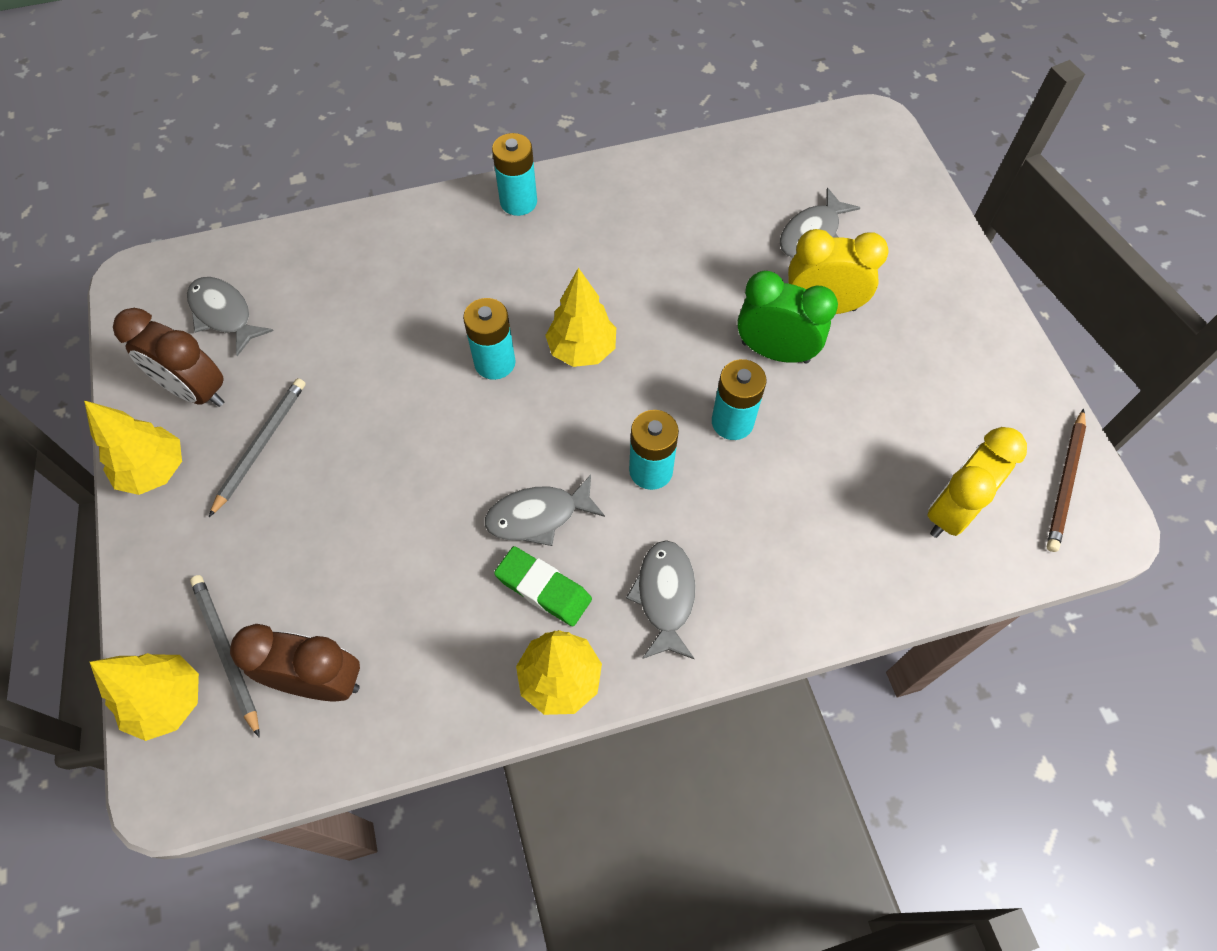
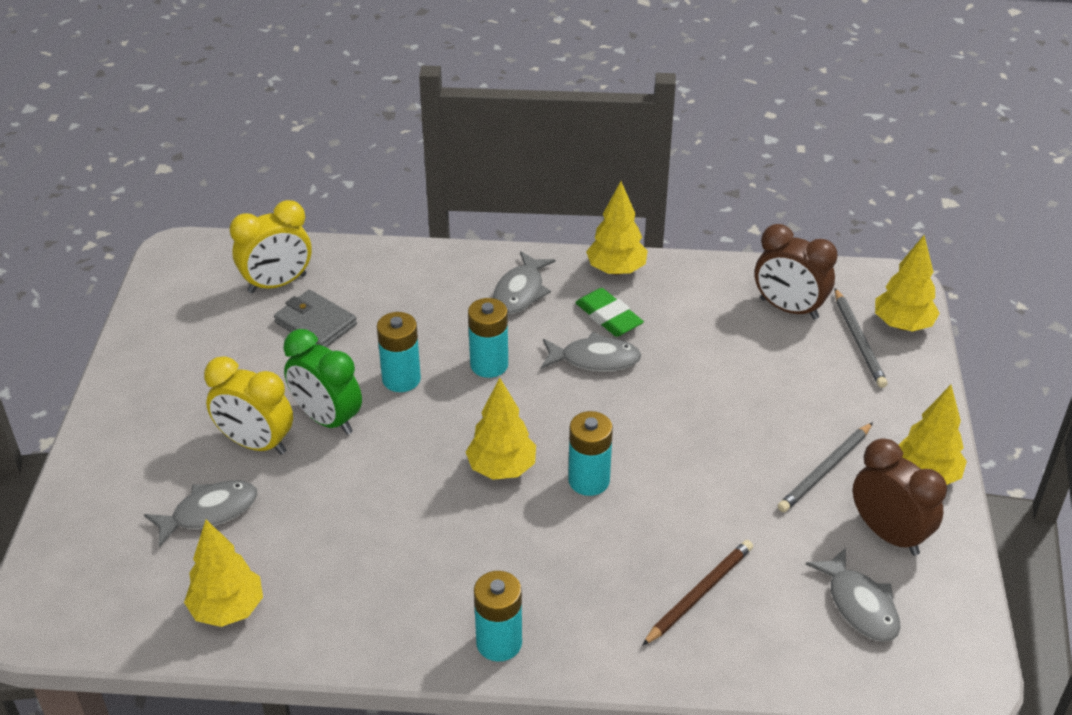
camera: 160 degrees left, 20 degrees down
brown pencil [1047,409,1086,552] -> brown pencil moved to [642,540,753,646]
none -> yellow tree [184,520,263,627]
none -> grey wallet [274,290,357,347]

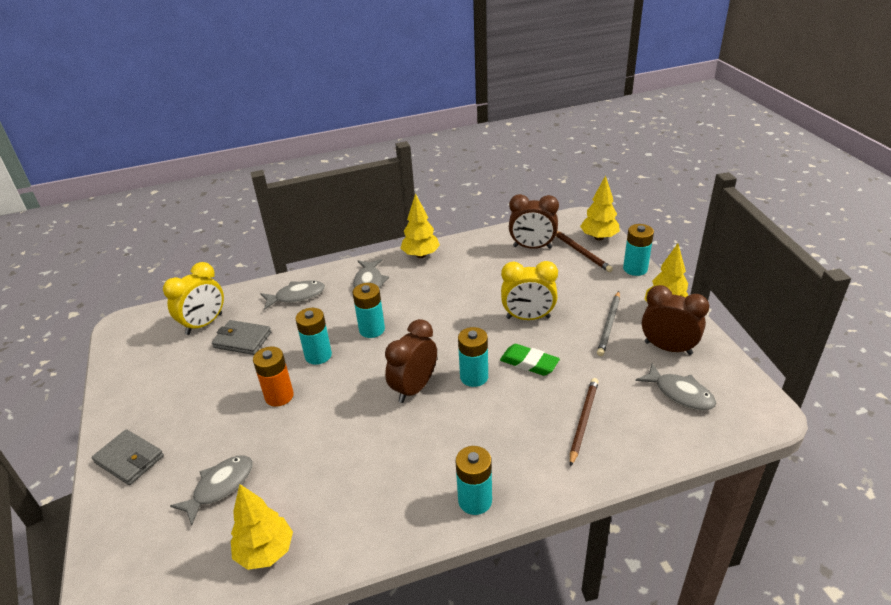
camera: 20 degrees left, 5 degrees down
yellow clock [204,356,293,455] -> yellow clock moved to [501,261,558,320]
green clock [283,329,362,435] -> orange battery [253,347,294,407]
yellow tree [466,378,536,480] -> brown clock [385,319,437,403]
grey fish [541,332,641,372] -> grey fish moved to [261,280,325,310]
green eraser [575,288,644,337] -> green eraser moved to [500,344,560,376]
grey pencil [835,288,887,388] -> brown pencil [556,231,613,272]
none -> grey wallet [92,429,164,485]
none -> turquoise battery [623,224,654,276]

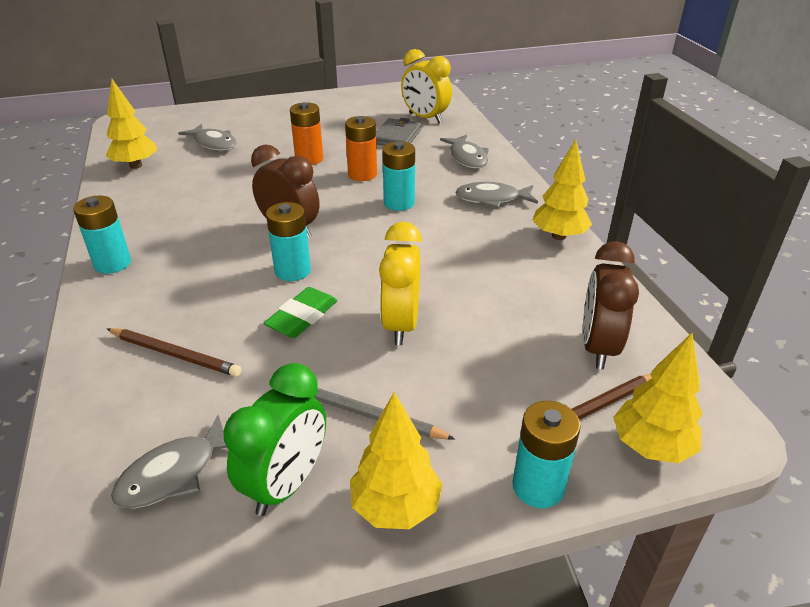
camera: 90 degrees right, 0 degrees up
grey wallet [92,429,164,485] -> none
turquoise battery [295,308,332,365] -> orange battery [345,116,377,181]
brown clock [642,285,709,355] -> green clock [224,363,326,516]

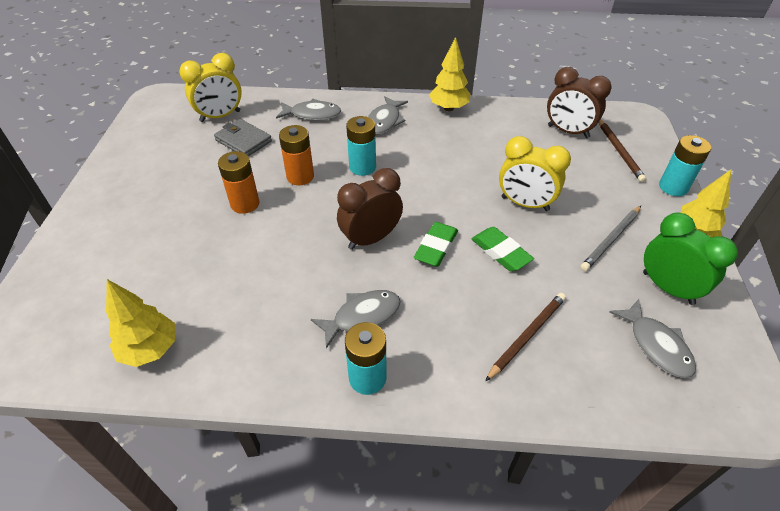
camera: 70 degrees left, 10 degrees up
grey fish [178,124,237,151] -> grey fish moved to [311,290,401,349]
turquoise battery [266,202,311,281] -> green eraser [414,222,458,267]
yellow tree [613,333,702,463] -> none

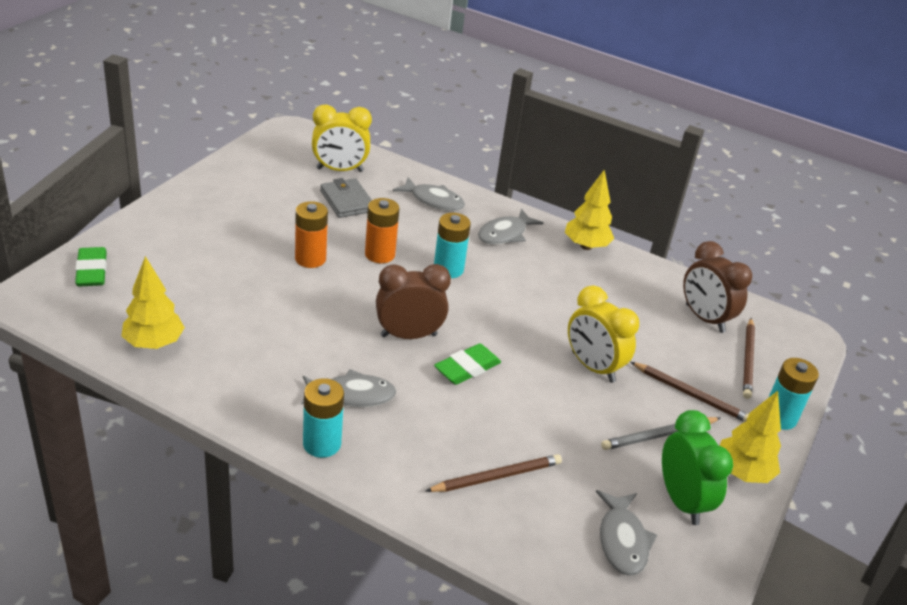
camera: 20 degrees right, 10 degrees down
green eraser [471,227,534,271] -> green eraser moved to [75,247,107,286]
none -> brown pencil [631,362,749,422]

